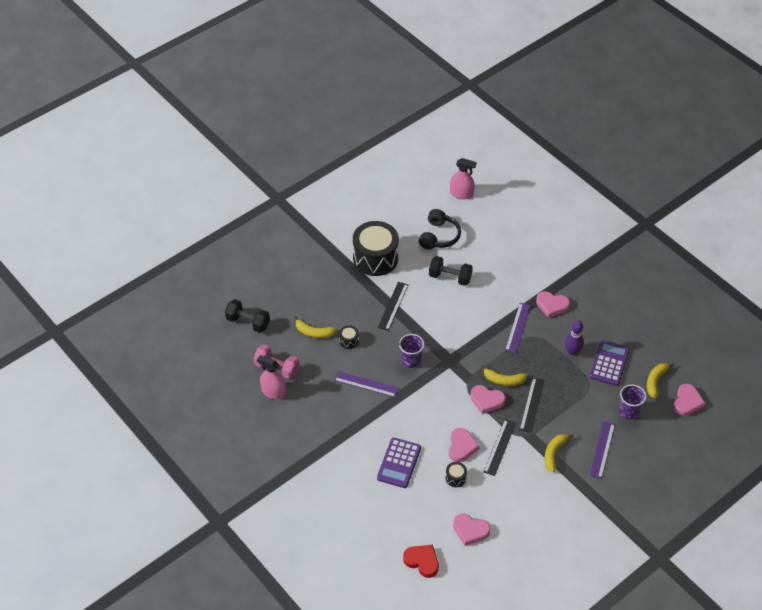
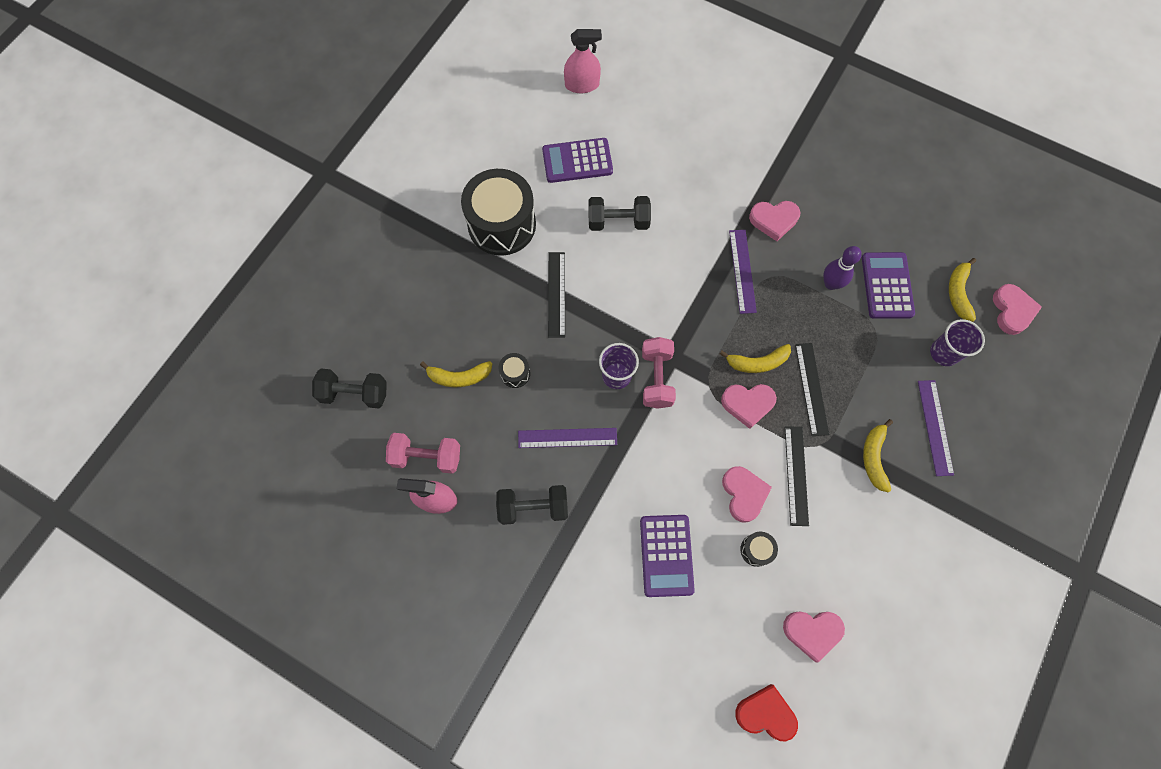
camera: 20 degrees left, 20 degrees up
black headphones [419,209,461,250] -> purple calculator [542,138,613,183]
none -> black dumbbell [496,485,568,525]
none -> pink dumbbell [642,337,676,409]

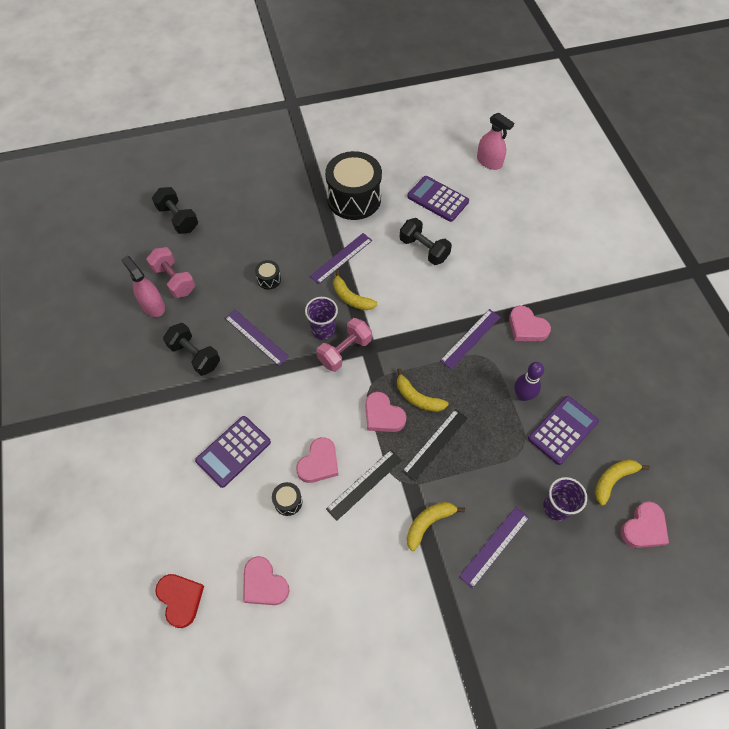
camera: 45 degrees right, 10 degrees down
yellow banana [420,361,492,387] -> yellow banana moved to [333,270,377,310]
black ruler [548,252,565,338] -> purple ruler [310,233,372,284]

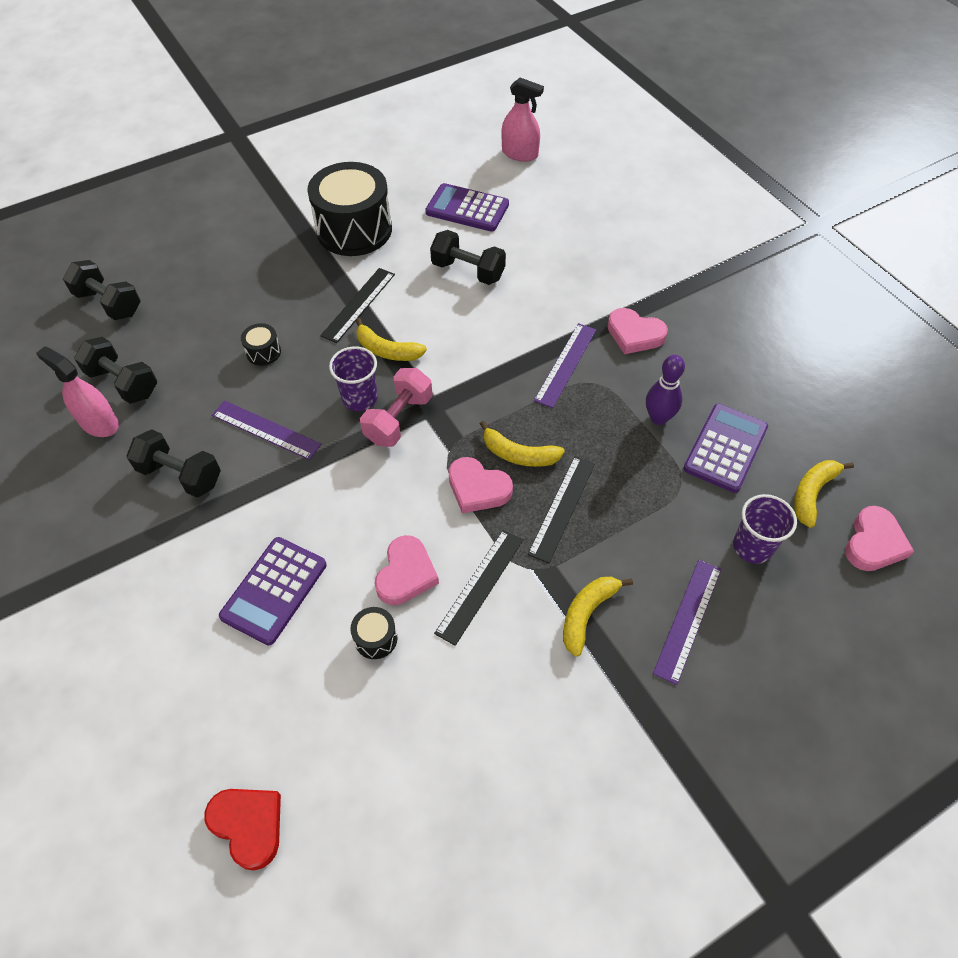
camera: 15 degrees left, 5 degrees down
pink dumbbell [146,247,195,298] -> black dumbbell [74,337,157,404]
pink heart [243,556,289,605] -> none
purple ruler [310,233,372,284] -> black ruler [320,268,395,343]

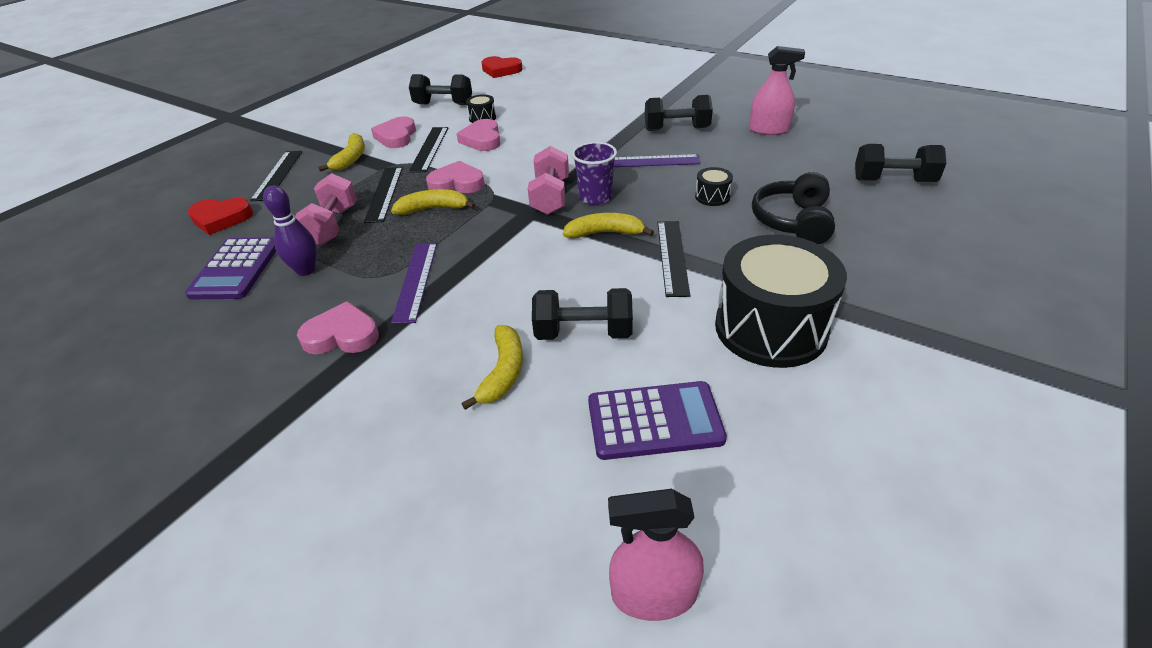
camera: 155 degrees right, 15 degrees down
black dumbbell [74,337,157,404] -> black dumbbell moved to [409,74,472,105]
purple calculator [219,537,327,646] -> none
purple ruler [653,560,721,685] -> black ruler [250,151,302,201]
purple cup [733,494,797,564] -> red heart [188,198,253,235]
yellow banana [794,460,854,528] -> yellow banana moved to [461,325,523,410]
pink heart [845,506,914,571] -> pink heart moved to [371,116,416,148]
none -> pink dumbbell [295,173,357,246]
none -> black headphones [752,172,835,244]

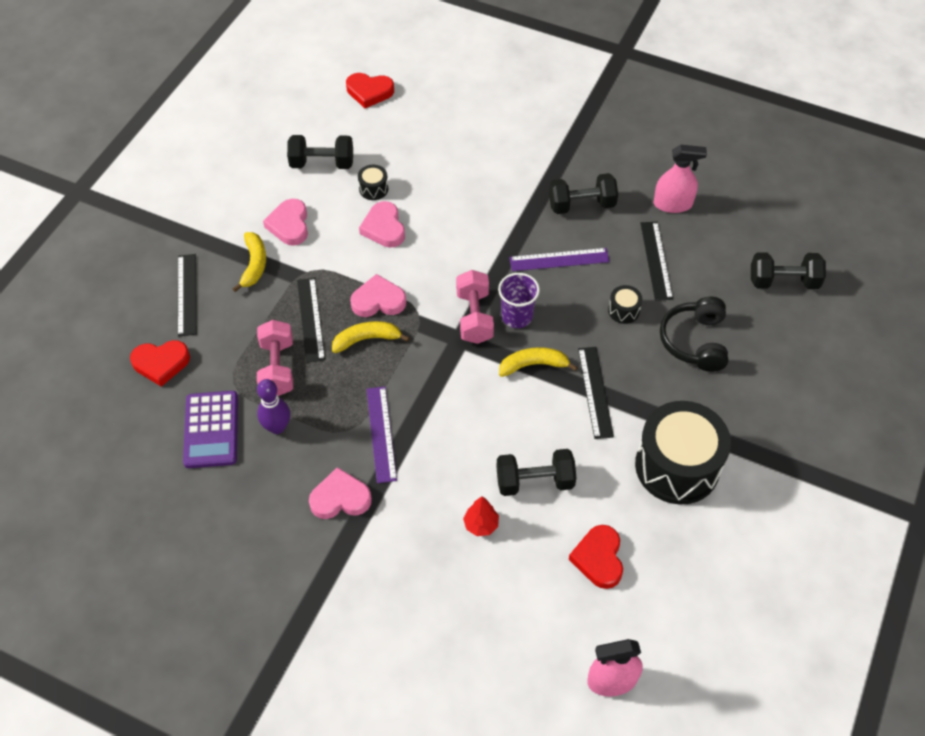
camera: 10 degrees left, 15 degrees up
black ruler [409,127,448,172] -> black ruler moved to [640,222,673,301]
yellow banana [461,325,523,410] -> red tree [463,496,499,536]
purple calculator [588,381,727,460] -> red heart [569,525,623,589]

